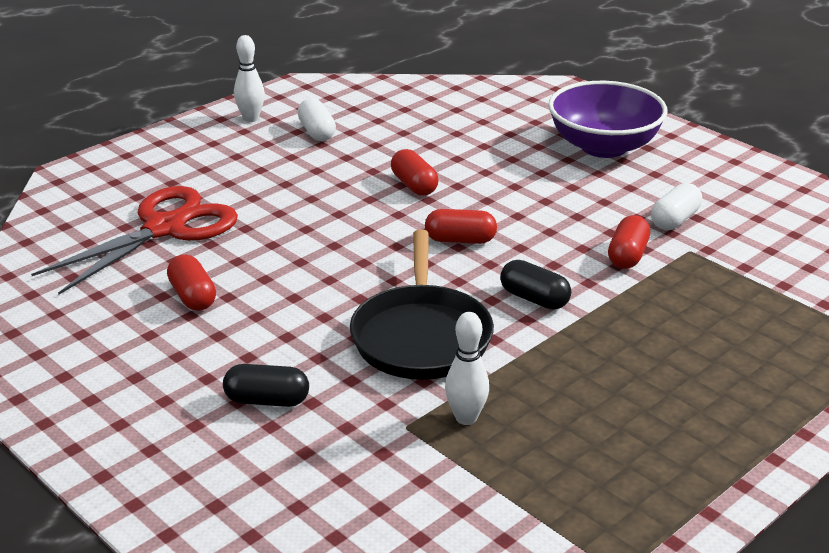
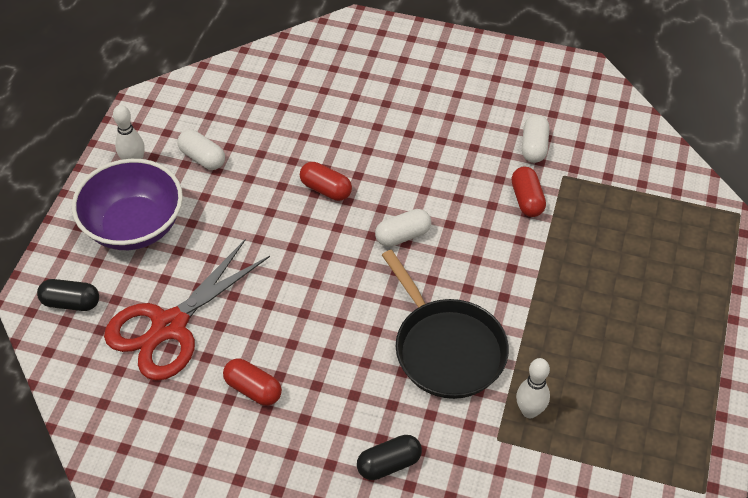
camera: 30 degrees left, 20 degrees up
red scissors [31,186,238,295] -> red scissors turned 150 degrees counterclockwise [104,240,270,381]
red capsule [425,209,497,244] -> white capsule [375,209,431,247]
black capsule [500,260,571,309] -> black capsule moved to [37,279,99,311]
purple bowl [548,81,667,158] -> purple bowl moved to [72,159,183,250]

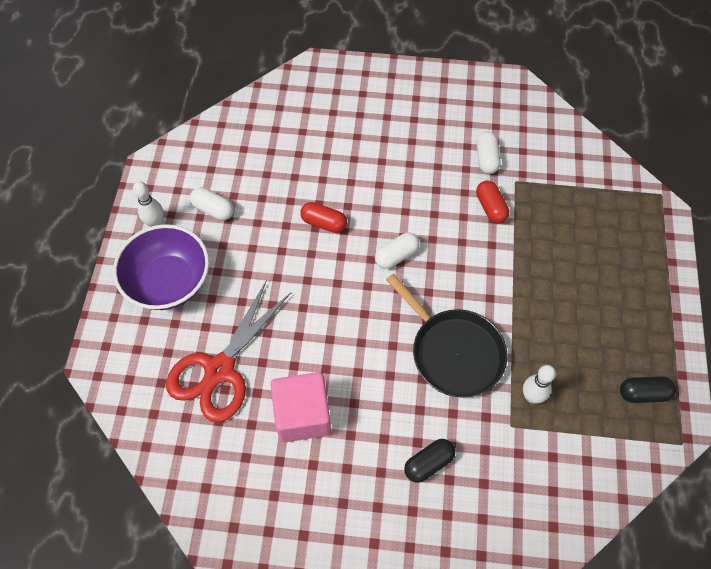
camera: 10 degrees left, 10 degrees up
black capsule [37,279,99,311] -> black capsule moved to [620,377,676,403]
red capsule [223,358,282,406] -> pink cube [271,372,331,442]

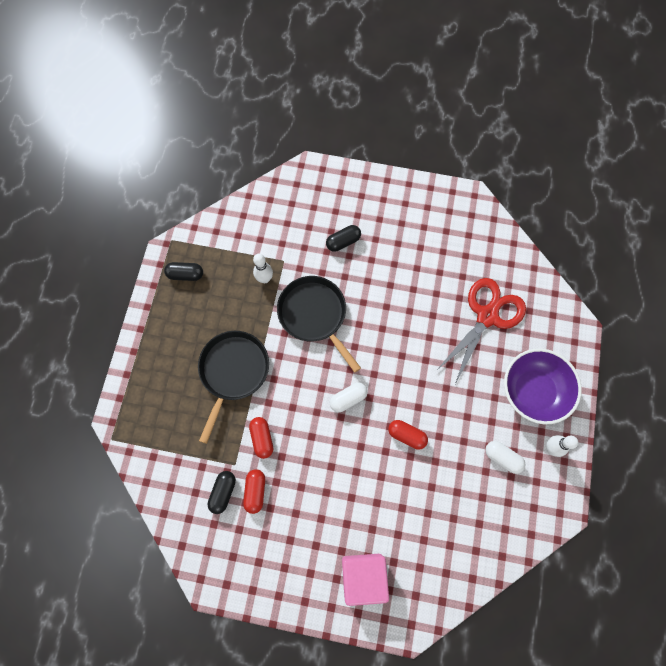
camera: 175 degrees left, 10 degrees up
pink cube [271,372,331,442] -> pink cube moved to [342,554,389,606]
white capsule [476,132,501,174] -> red capsule [243,469,265,514]
none -> black pan [198,331,269,444]
none -> black capsule [208,471,236,514]

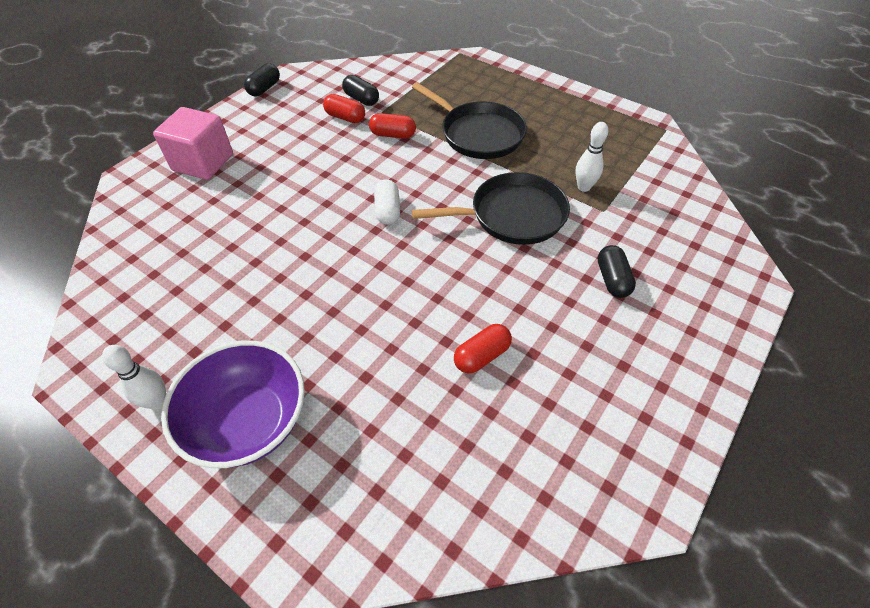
camera: 115 degrees right, 20 degrees down
black capsule [164,262,203,281] -> black capsule moved to [244,63,280,97]
red capsule [388,420,428,450] -> red capsule moved to [454,324,512,374]
red scissors [436,278,526,384] -> none
white capsule [485,441,525,474] -> none

